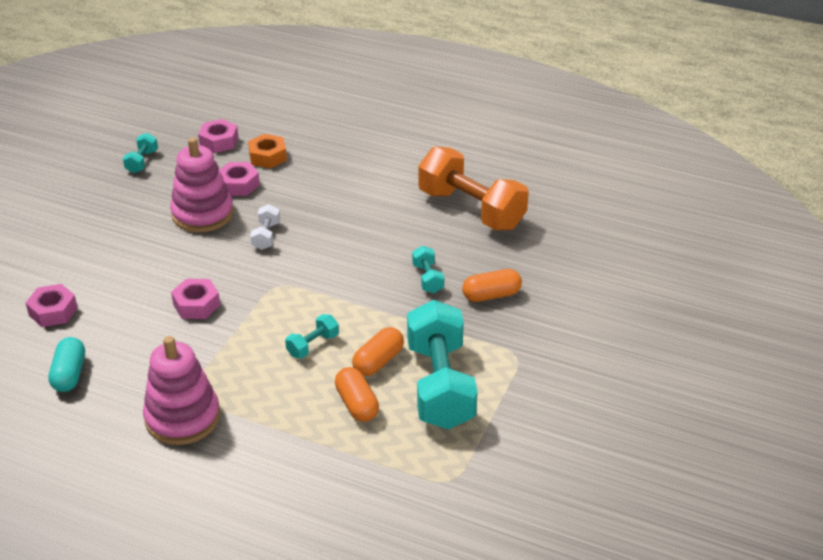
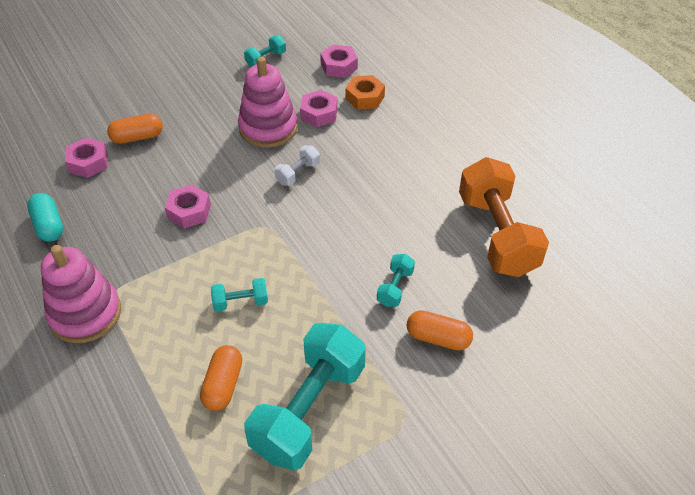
camera: 35 degrees right, 10 degrees up
turquoise capsule [48,337,85,392] -> turquoise capsule turned 60 degrees counterclockwise [27,193,63,242]
orange capsule [352,327,404,376] -> orange capsule moved to [107,114,163,144]

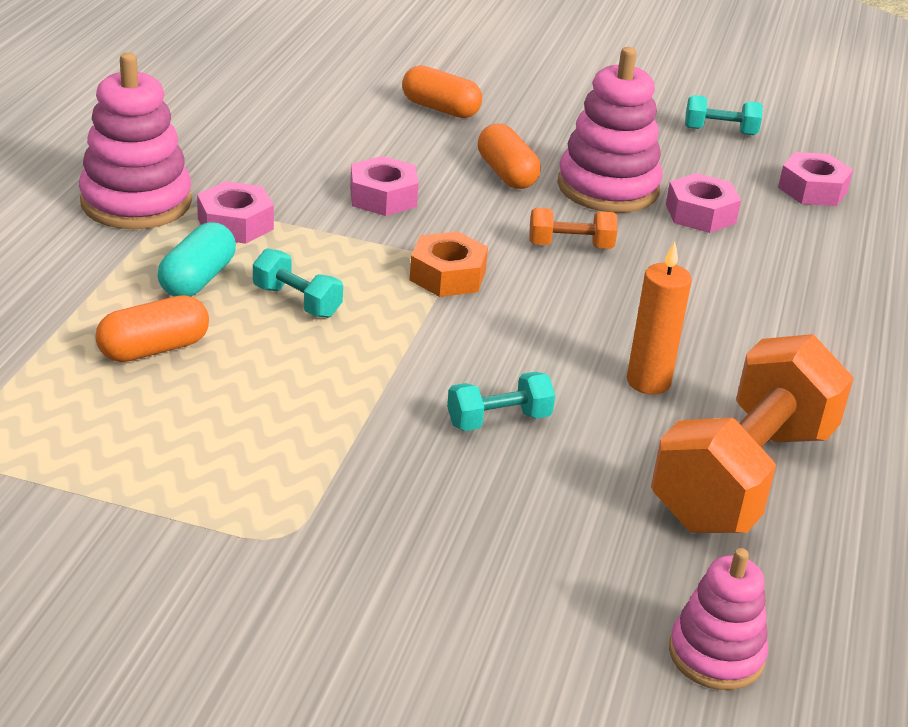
camera: 45 degrees right, 15 degrees down
turquoise capsule [27,193,63,242] -> turquoise capsule moved to [158,222,236,297]
pink nut [65,138,108,178] -> pink nut moved to [197,181,274,244]
turquoise dumbbell [244,323,366,471] -> none
white dumbbell [274,145,320,186] -> orange dumbbell [530,208,617,249]
orange nut [346,75,385,110] -> orange nut moved to [410,231,488,297]
orange capsule [407,310,473,351] -> orange capsule moved to [478,124,541,189]
none -> orange candle [627,242,692,395]
none -> pink stacking toy [669,548,768,690]

